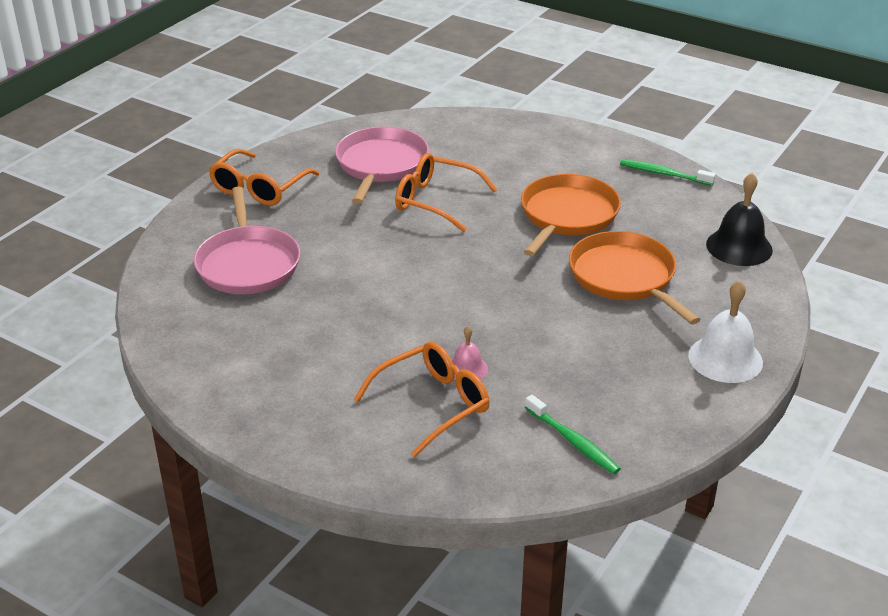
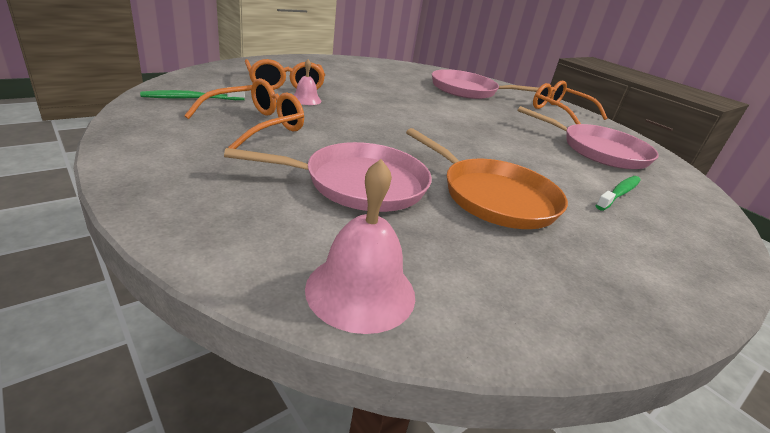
camera: 105 degrees right, 5 degrees down
orange glasses [395,153,497,232] -> orange glasses moved to [184,78,304,149]
orange pan [569,231,701,325] -> pink pan [224,142,432,212]
green toothbrush [620,159,716,186] -> green toothbrush moved to [596,176,641,211]
white bell [688,280,763,383] -> none
black bell [706,173,773,266] -> pink bell [305,159,415,334]

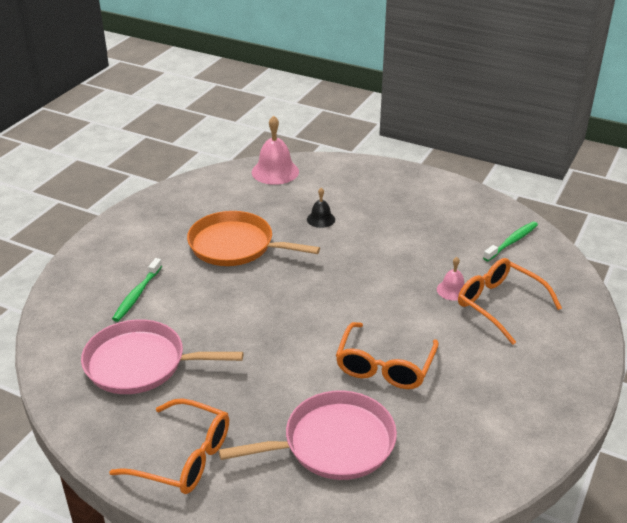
camera: 160 degrees right, 5 degrees up
orange glasses [184,78,304,149] -> orange glasses moved to [336,322,439,389]
pink pan [224,142,432,212] -> black bell [307,188,335,228]

